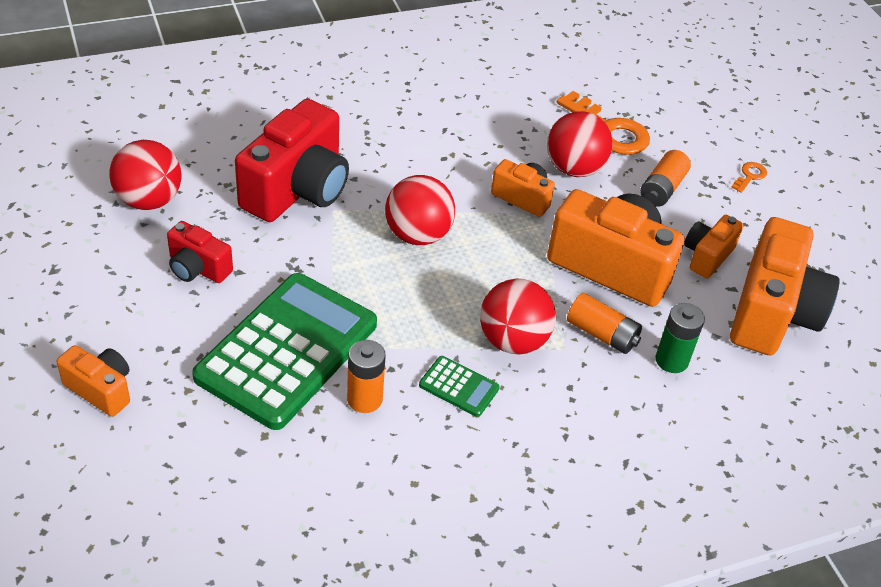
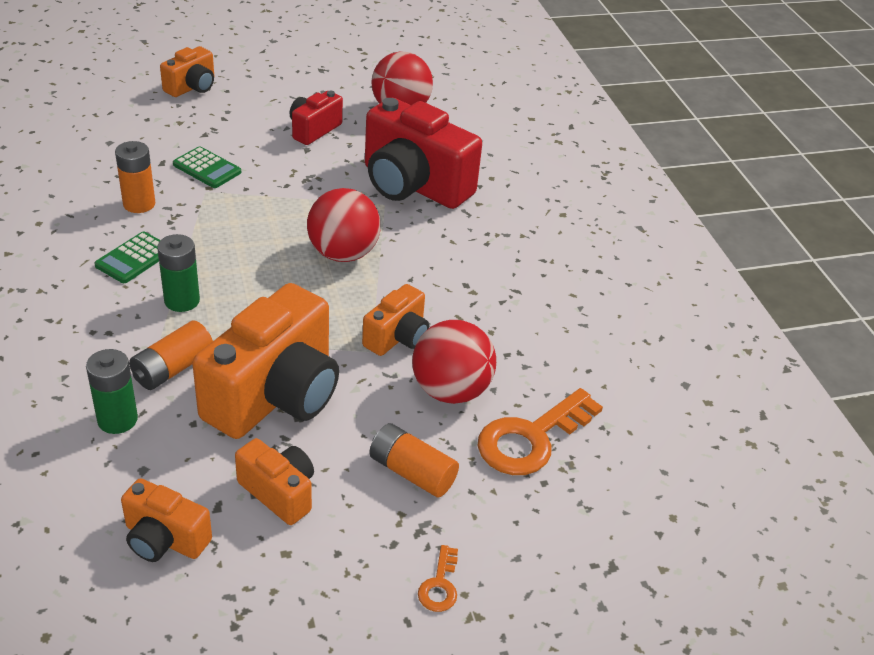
camera: 95 degrees right, 5 degrees down
green calculator [192,273,377,430] -> green calculator [173,146,241,188], size x0.41
red ball [480,278,556,355] -> green battery [157,234,200,312]
orange camera [730,217,840,356] -> orange camera [121,478,212,562], size x0.51
orange key [731,162,767,193] -> orange key turned 60 degrees clockwise [418,545,458,612]

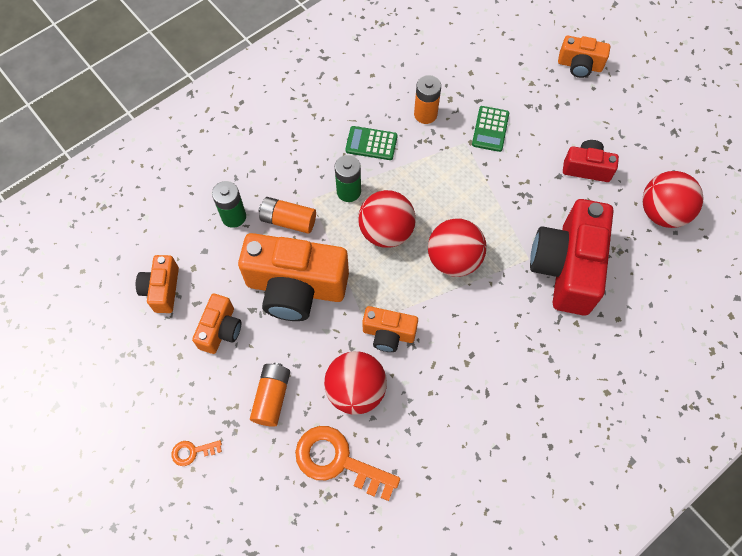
camera: 70 degrees right, 25 degrees up
none -> red ball [358,190,416,248]

